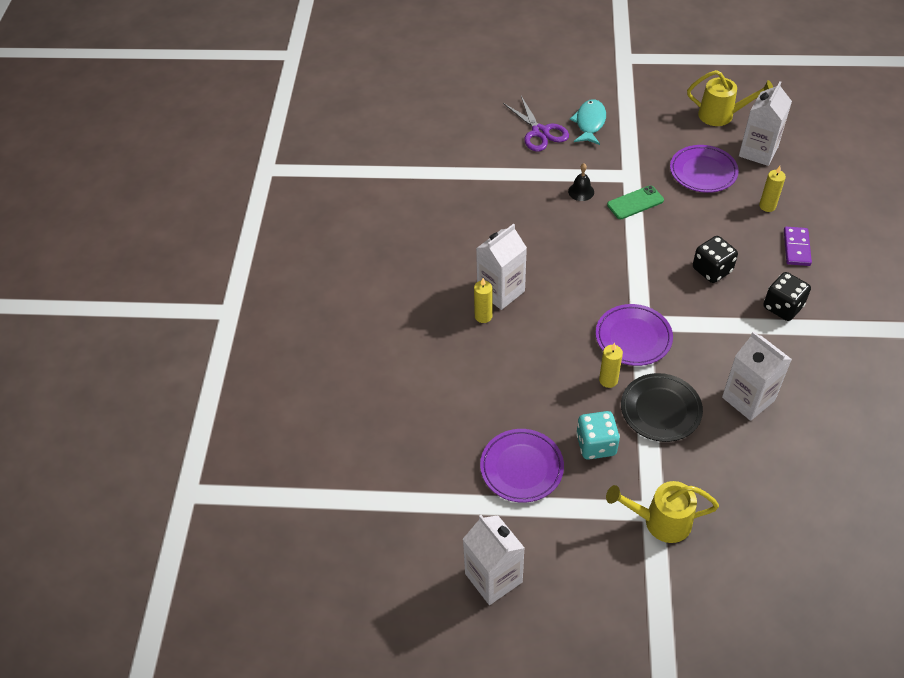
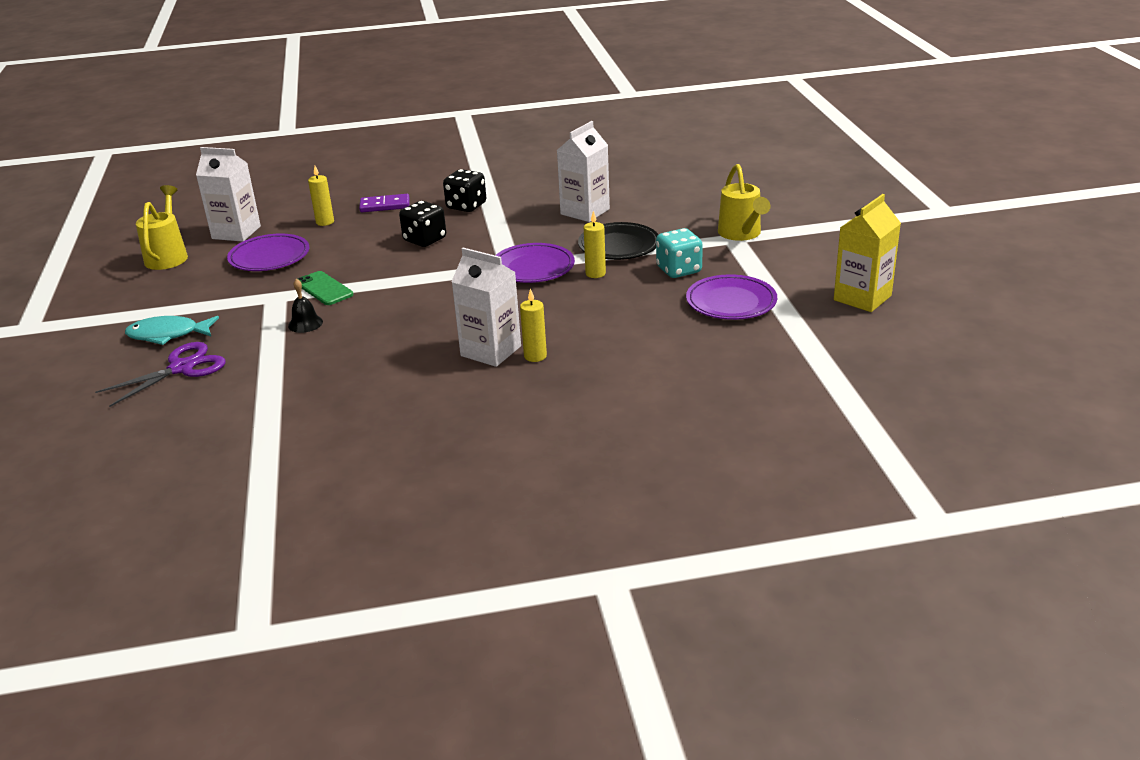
camera: 105 degrees left, 20 degrees down
white carton [463,515,524,605] -> yellow carton [834,194,901,312]

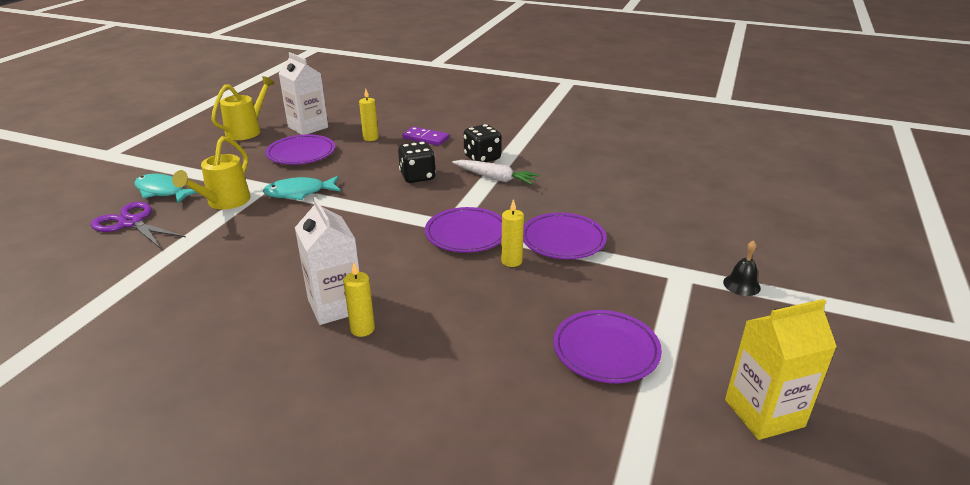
camera: 30 degrees right, 0 degrees up
purple scissors [95,342,226,407] -> purple scissors turned 135 degrees counterclockwise [91,202,186,249]
black bell [288,279,323,333] -> black bell moved to [723,240,761,296]
green phone [298,271,353,305] -> turquoise fish [263,176,341,200]
white carton [557,121,610,222] -> none
black plate [578,222,659,260] -> purple plate [523,213,607,259]
turquoise dice [656,228,703,278] -> none
yellow watering can [718,164,771,241] -> yellow watering can moved to [172,136,251,210]
none -> white carrot [452,160,539,185]

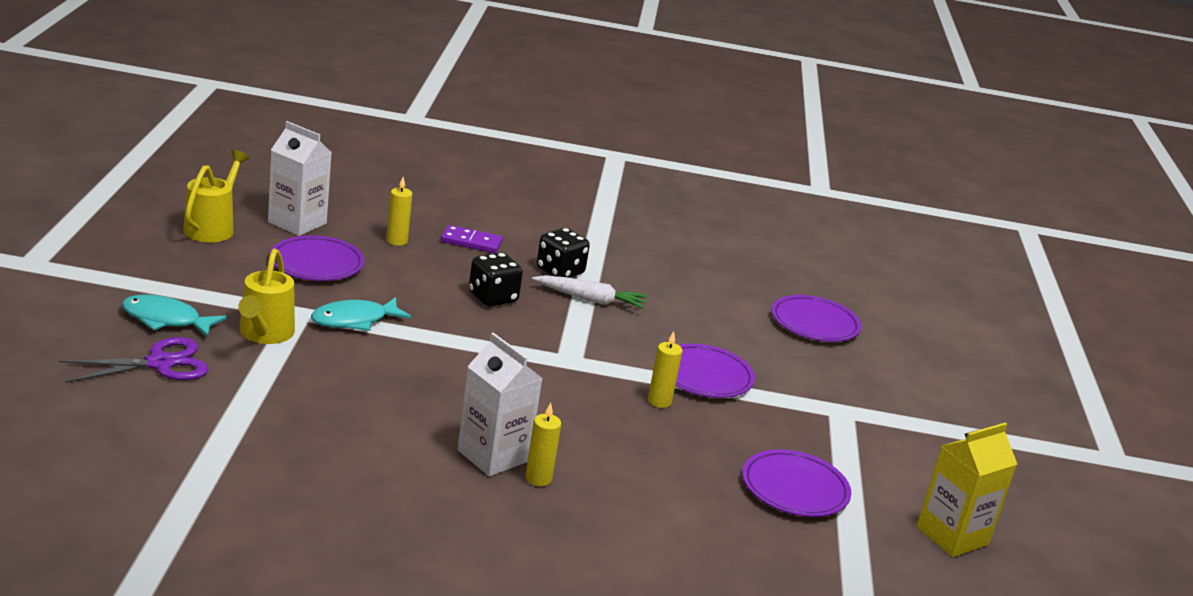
camera: 20 degrees left, 5 degrees down
purple scissors [91,202,186,249] -> purple scissors turned 135 degrees clockwise [59,337,208,383]
purple plate [425,207,502,253] -> purple plate moved to [772,295,861,342]
black bell [723,240,761,296] -> none

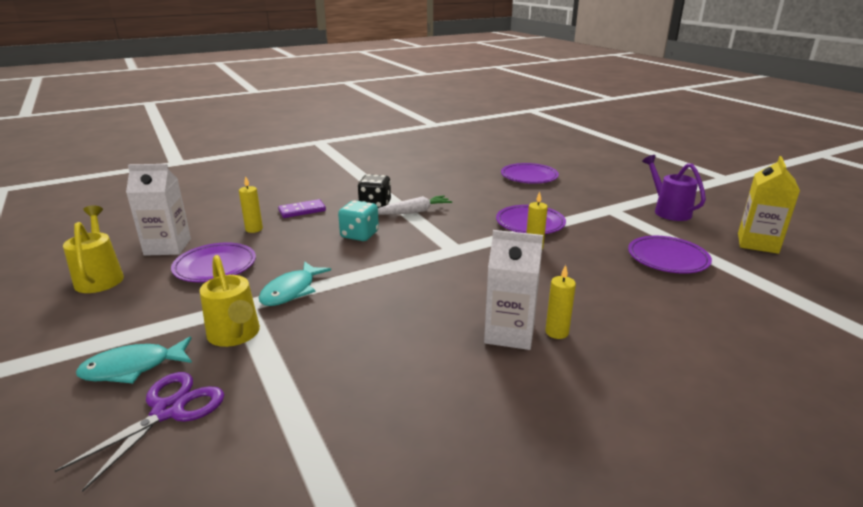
camera: 30 degrees left, 0 degrees up
black dice [469,252,523,306] -> turquoise dice [338,200,379,241]
none -> purple watering can [642,155,706,221]

